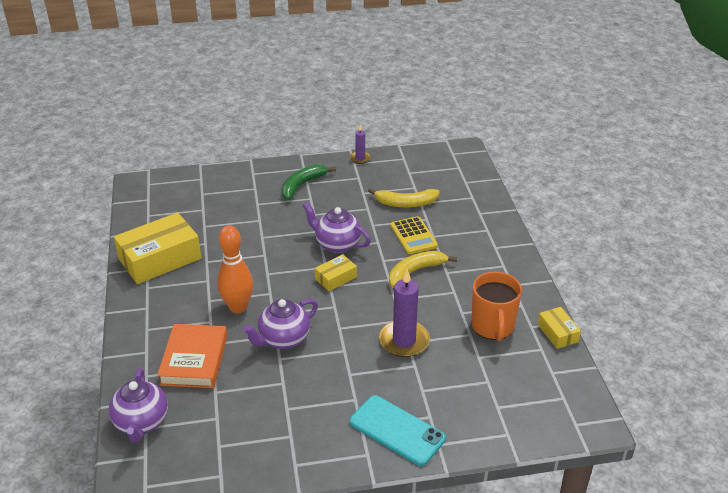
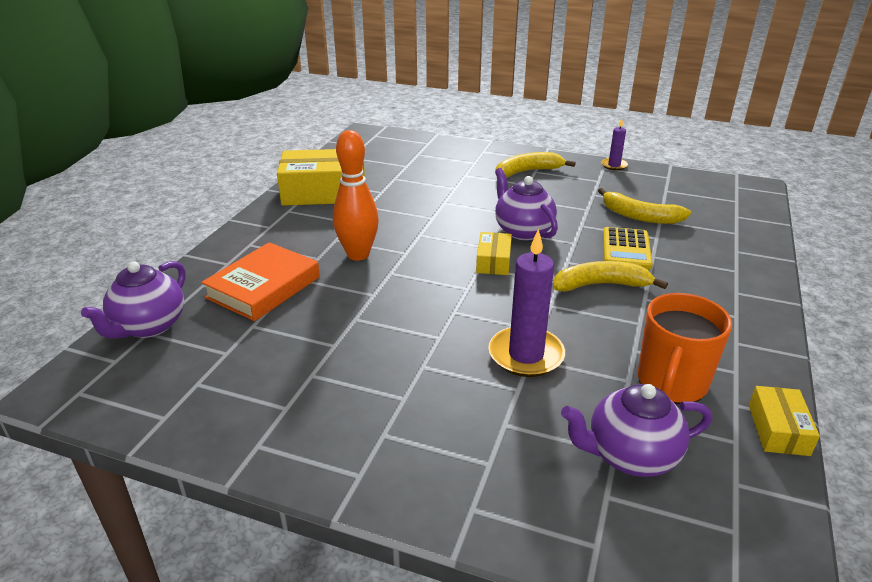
camera: 30 degrees right, 5 degrees down
purple teapot [242,299,318,349] -> purple teapot moved to [561,384,712,477]
green banana [281,164,336,200] -> yellow banana [495,152,576,178]
yellow box [315,254,357,291] -> yellow box turned 75 degrees counterclockwise [476,232,512,275]
turquoise phone [349,395,446,466] -> none

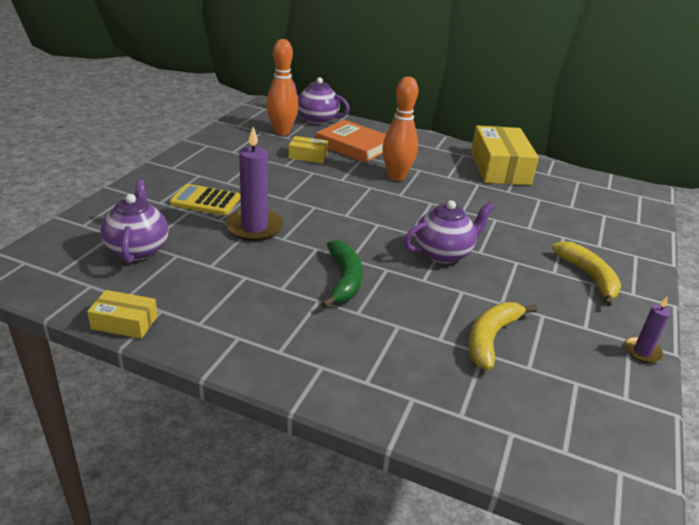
camera: 90 degrees right, 0 degrees up
yellow box [476,232,512,275] -> yellow box moved to [288,136,328,164]
yellow banana [553,261,668,292] -> green banana [321,240,363,308]
yellow calculator [603,227,653,269] -> yellow calculator moved to [170,184,241,215]
orange mug [637,293,732,404] -> none
none -> orange bowling pin [266,39,298,135]

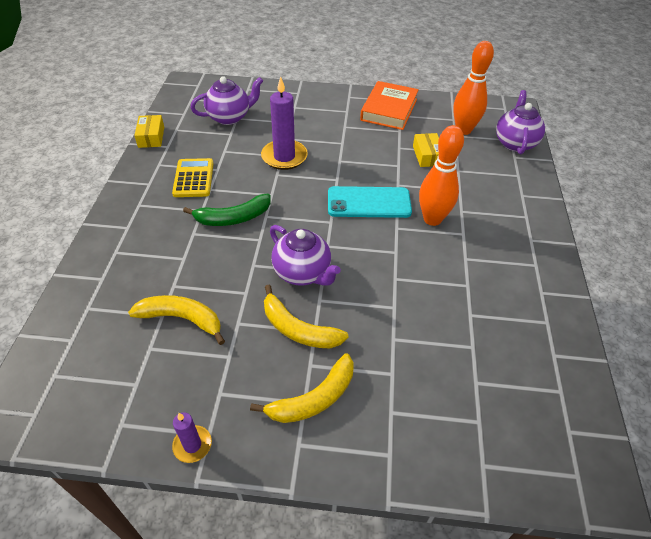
camera: 75 degrees right, 15 degrees up
yellow calculator [170,184,241,215] -> yellow calculator moved to [172,158,214,197]
orange book [316,120,386,163] -> orange book moved to [360,81,419,130]
yellow box [471,125,539,185] -> none
none -> yellow banana [264,285,348,348]
none -> turquoise phone [328,186,412,218]

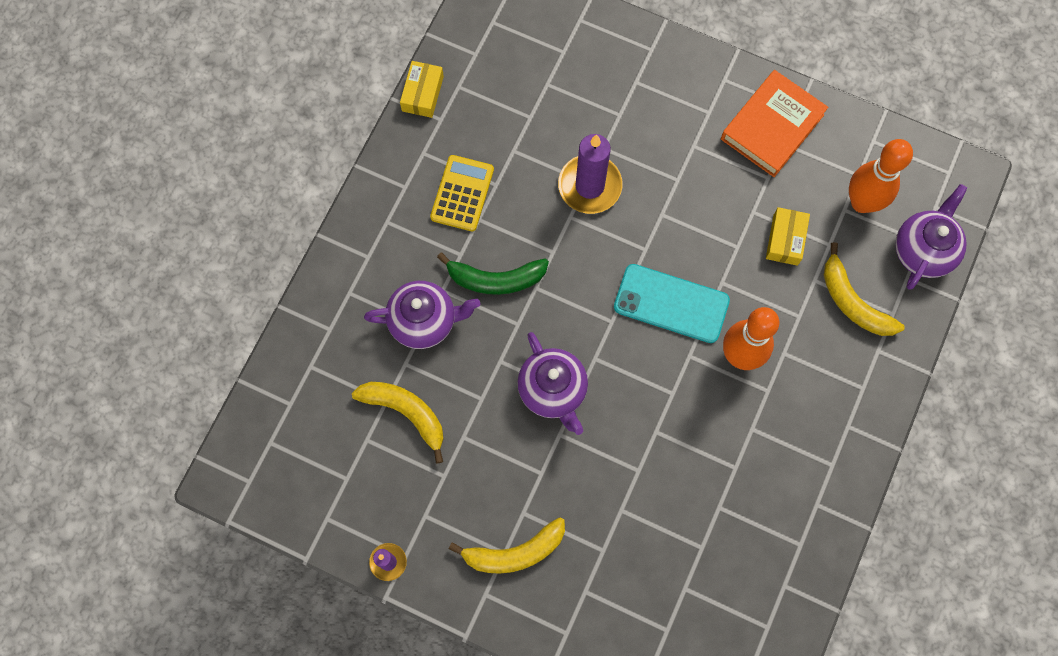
camera: 20 degrees right, 25 degrees up
purple teapot [191,76,263,125] -> purple teapot moved to [364,281,480,349]
yellow banana [264,285,348,348] -> yellow banana moved to [824,242,905,336]

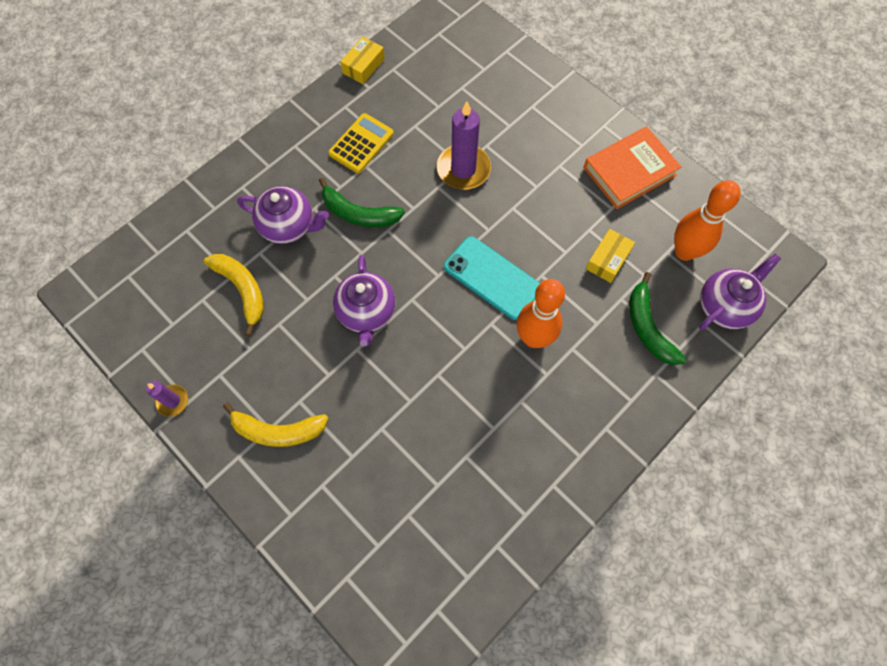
camera: 20 degrees right, 5 degrees down
yellow banana [824,242,905,336] -> green banana [629,272,686,365]

